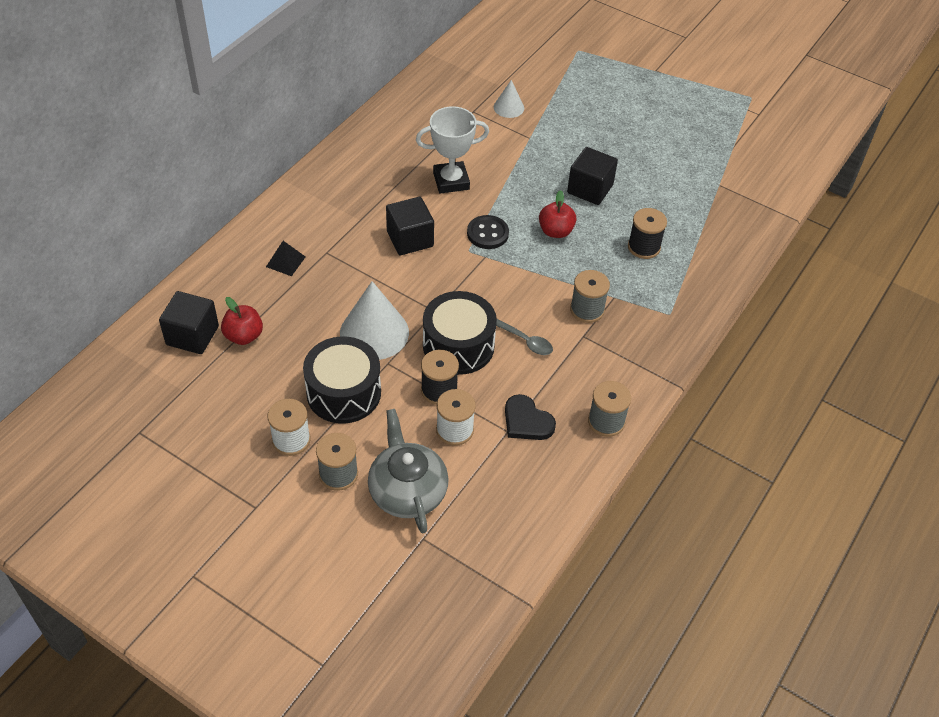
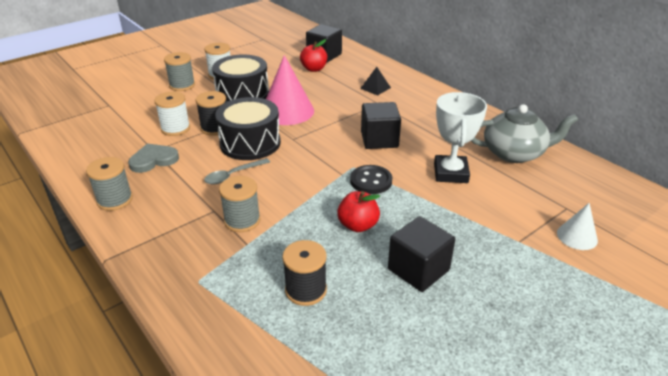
camera: 110 degrees right, 15 degrees down
white cone [340,281,409,360] -> pink cone [266,55,314,125]
grey teapot [368,409,449,533] -> grey teapot moved to [471,104,578,163]
black heart [505,394,556,440] -> grey heart [128,143,179,173]

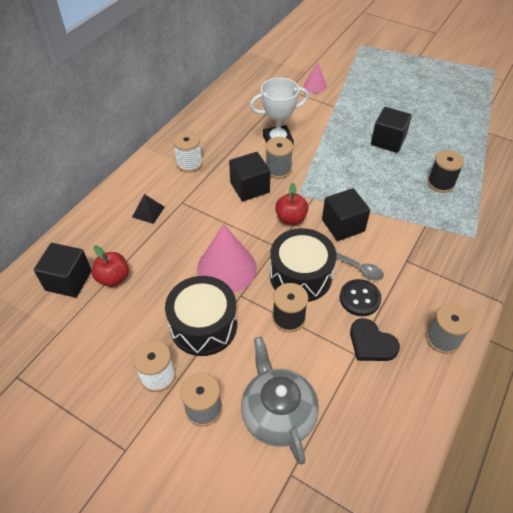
camera: 110 degrees left, 15 degrees up
grey heart [128,143,179,173] -> black heart [350,318,400,361]
white spool [154,92,190,136] -> white spool moved to [173,131,203,173]
grey spool [219,176,261,232] -> grey spool moved to [266,137,293,179]
red apple [337,191,380,232] -> red apple moved to [275,183,308,225]
black button [350,165,392,194] -> black button moved to [340,279,381,316]
grey teapot [471,104,578,163] -> grey teapot moved to [241,337,319,464]
white cone [557,203,598,250] -> pink cone [303,62,327,93]
none -> black cube [322,188,370,241]

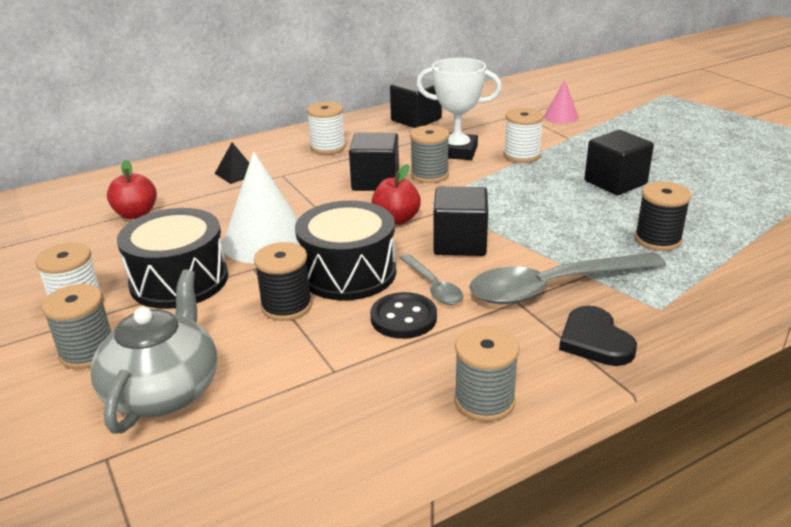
camera: 30 degrees right, 20 degrees down
black cube [34,243,92,297] -> black cube moved to [390,76,442,128]
pink cone [197,224,257,293] -> white cone [223,151,298,264]
black heart [350,318,400,361] -> black heart moved to [559,306,637,366]
none -> grey spoon [469,252,666,304]
none -> white spool [503,108,544,163]

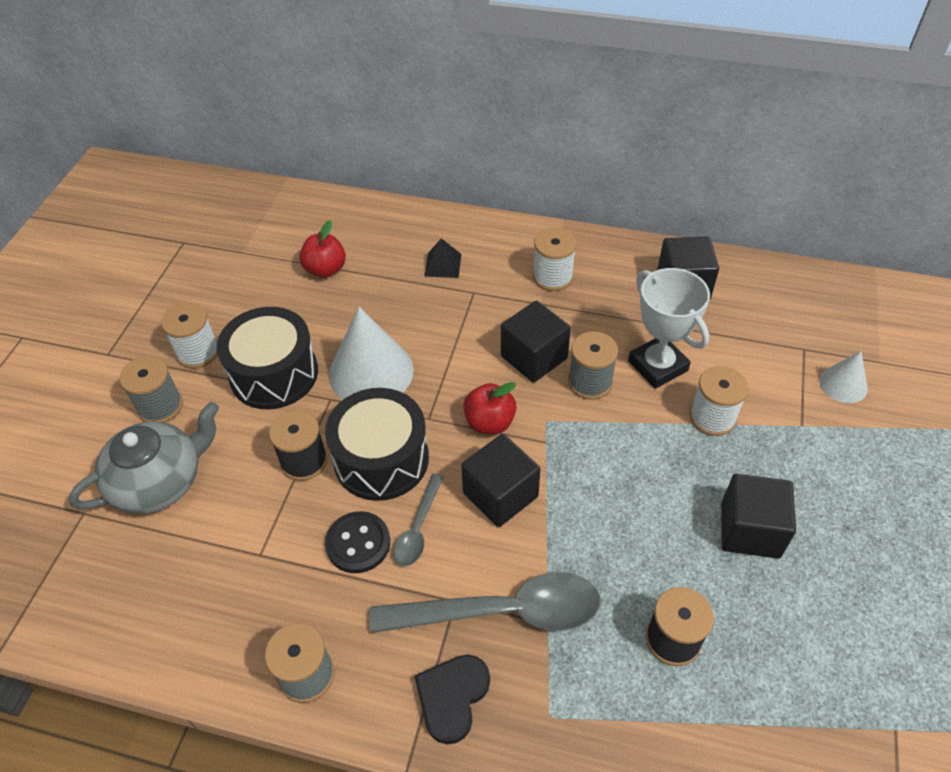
camera: 45 degrees right, 20 degrees up
grey spoon [469,252,666,304] -> grey spoon turned 150 degrees clockwise [370,572,600,633]
pink cone [544,80,579,123] -> white cone [820,351,868,403]

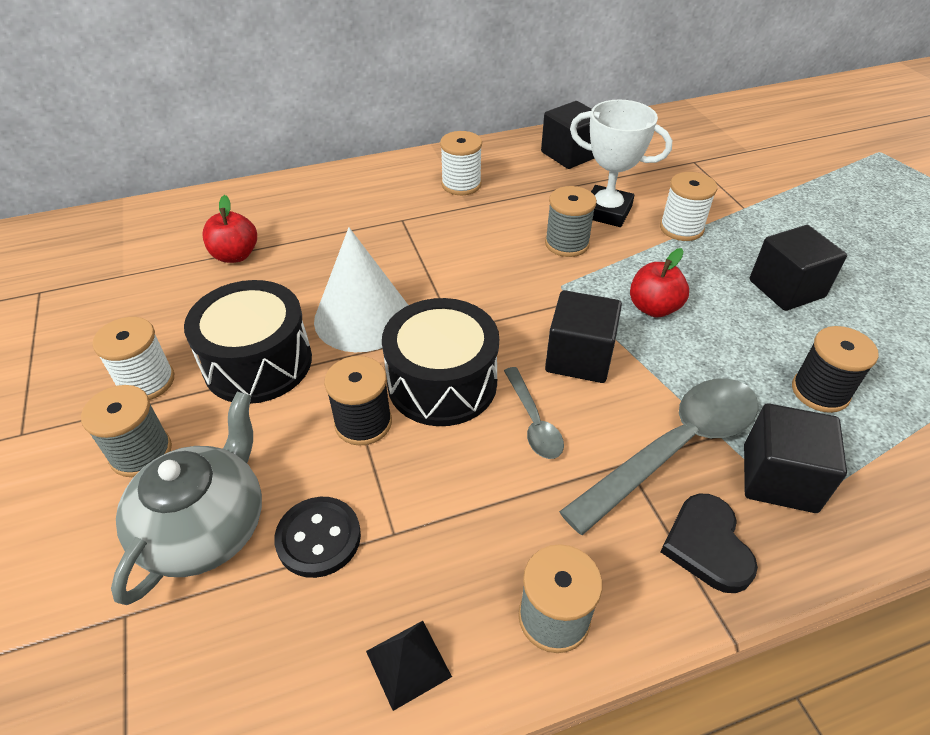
camera: 35 degrees left, 5 degrees down
black button [325,511,390,573] -> black button moved to [274,497,361,578]
black pyramid [424,238,461,278] -> black pyramid moved to [366,621,452,711]
red apple [463,382,517,434] -> red apple moved to [630,248,689,317]
black cube [501,301,571,383] -> black cube moved to [744,403,847,513]
white cone [820,351,868,403] -> none

